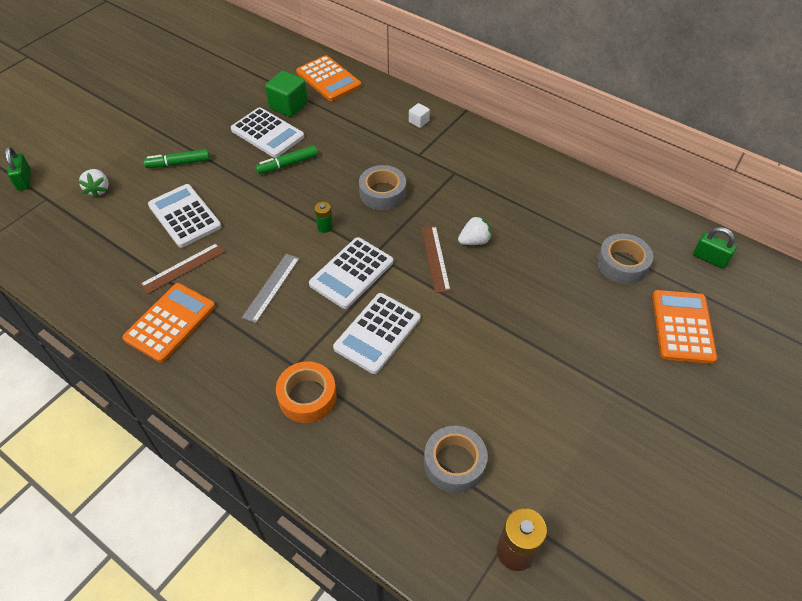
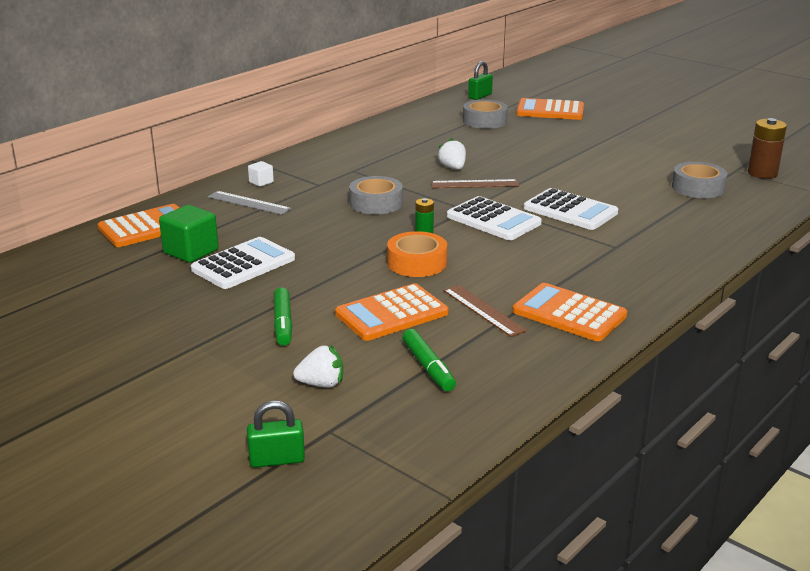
camera: 85 degrees left, 25 degrees down
white calculator [148,184,221,248] -> orange calculator [335,283,448,341]
grey ruler [242,254,300,323] -> grey ruler moved to [208,191,291,215]
green marker [256,145,318,174] -> green marker moved to [402,329,456,391]
orange tape [276,361,337,423] -> orange tape moved to [387,231,447,277]

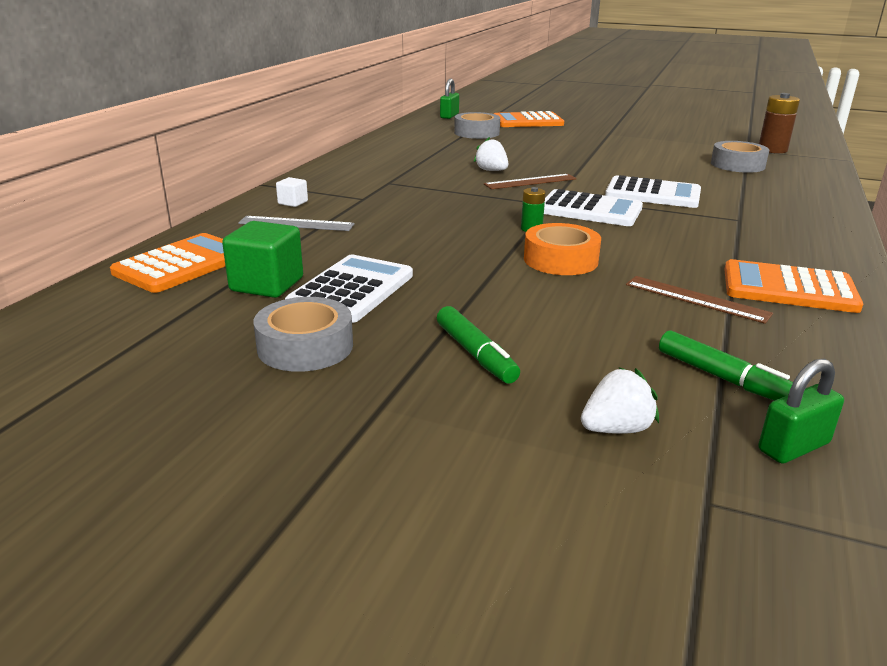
camera: 20 degrees left, 0 degrees up
green padlock [247,401,305,468] -> green padlock moved to [758,358,844,464]
orange calculator [335,283,448,341] -> none
grey tape [349,176,403,214] -> grey tape moved to [254,297,353,372]

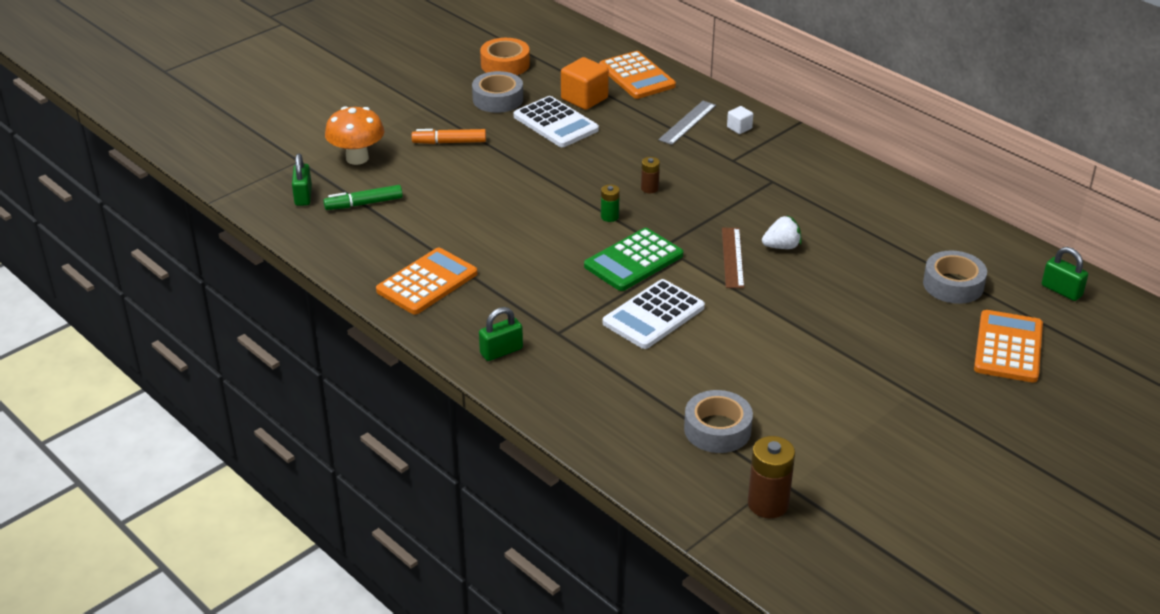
camera: 115 degrees right, 10 degrees up
green cube [222,221,303,298] -> orange cube [561,57,609,110]
green marker [437,306,520,384] -> orange marker [412,129,486,144]
orange tape [524,223,601,275] -> orange tape moved to [480,38,530,75]
white calculator [544,189,643,226] -> green calculator [584,228,683,291]
white strawberry [581,368,659,434] -> orange mushroom [325,106,384,165]
brown ruler [626,276,773,324] -> none
none -> green padlock [479,307,523,361]
none -> brown battery [641,157,660,193]

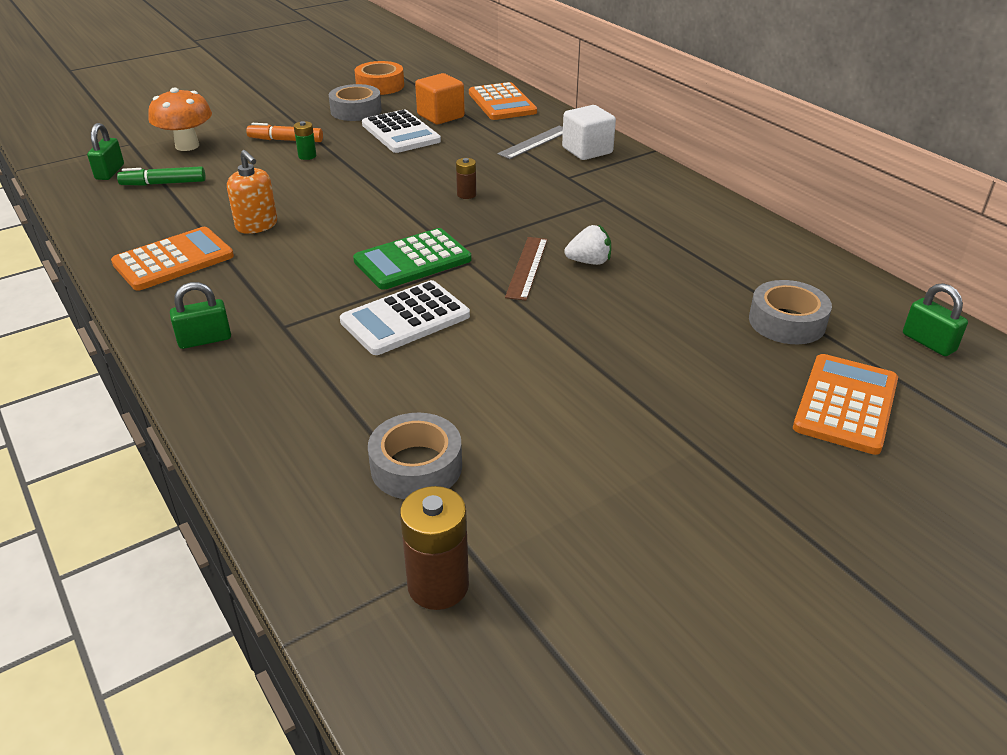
camera: 10 degrees right, 0 degrees up
green battery [601,184,620,222] -> green battery moved to [294,121,316,160]
white cube [727,106,753,134] -> white cube [562,105,616,160], size x1.92
none -> orange soap dispenser [227,150,277,234]

